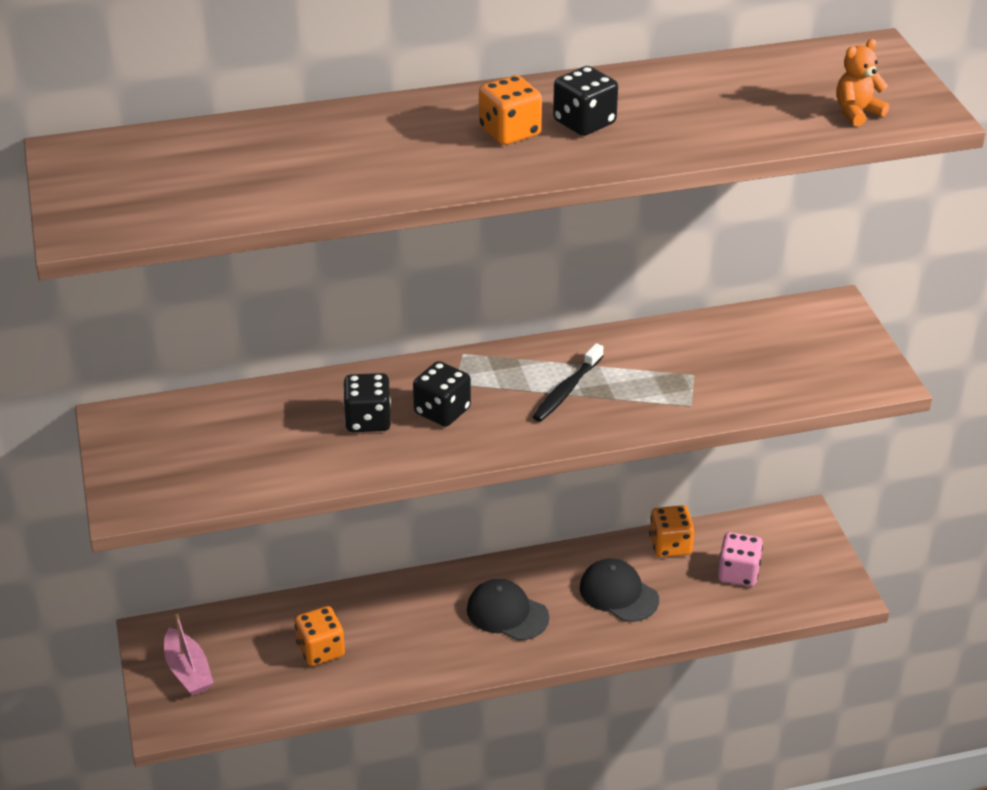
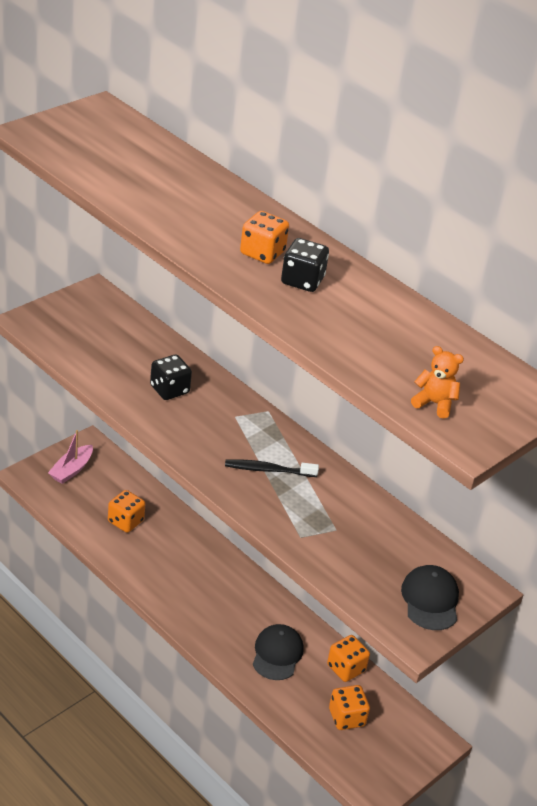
camera: 55 degrees right, 0 degrees up
black dice [413,361,471,427] -> none
black cap [467,579,549,641] -> black cap moved to [401,565,459,630]
pink dice [718,532,763,587] -> orange dice [329,685,370,730]

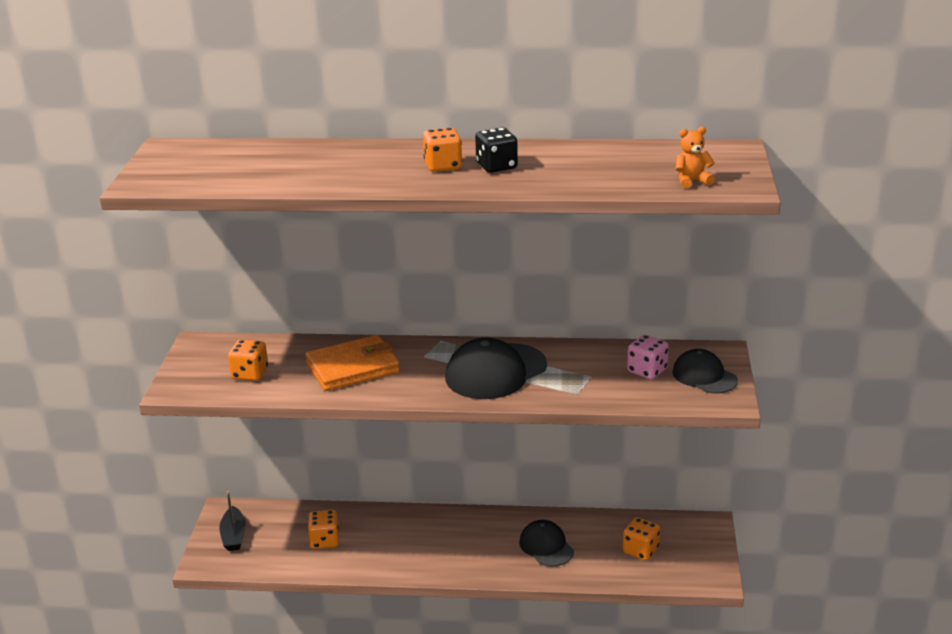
camera: 35 degrees left, 10 degrees down
pink boat [48,430,93,484] -> black boat [219,491,246,551]
black dice [150,355,192,400] -> orange wallet [305,335,400,391]
black toothbrush [225,459,319,477] -> black cap [445,338,547,399]
orange dice [327,635,370,682] -> orange dice moved to [228,340,268,381]
none -> pink dice [627,335,669,379]

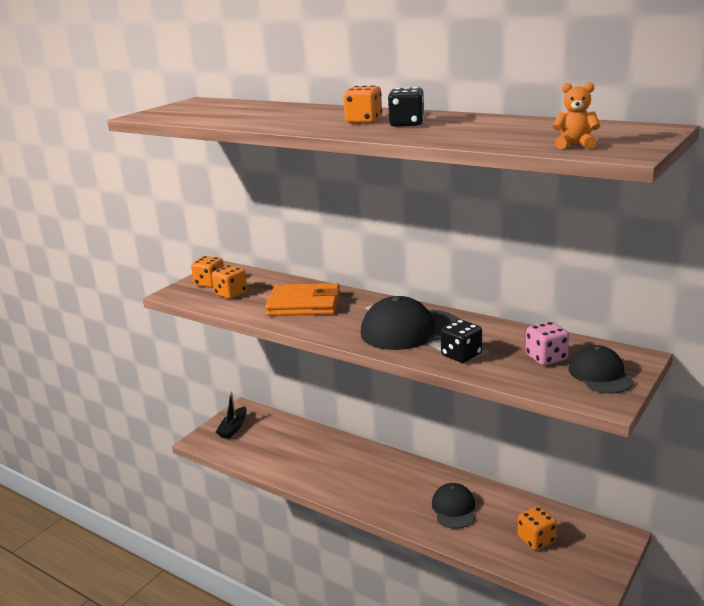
camera: 30 degrees right, 5 degrees down
orange dice [308,510,339,549] -> orange dice moved to [191,256,224,288]
none -> black dice [441,319,482,363]

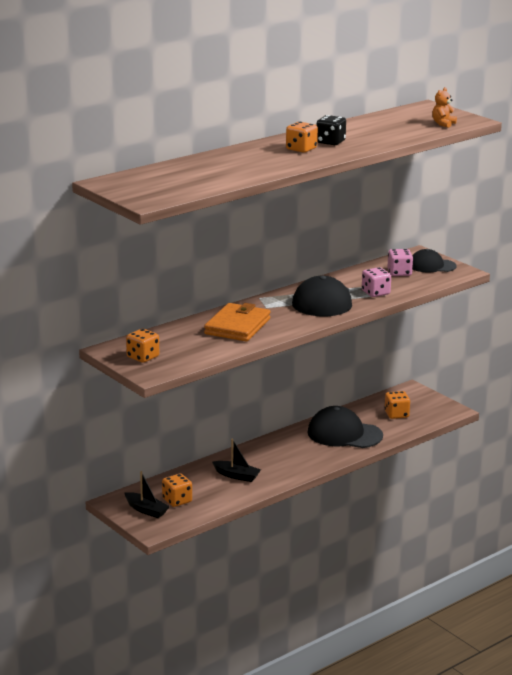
camera: 75 degrees left, 0 degrees up
orange dice [212,265,247,299] -> orange dice moved to [162,474,192,507]
black cap [432,483,475,529] -> black cap [308,406,383,448], size x1.60
black dice [441,319,482,363] -> pink dice [362,267,391,297]
none -> black boat [212,439,261,482]

